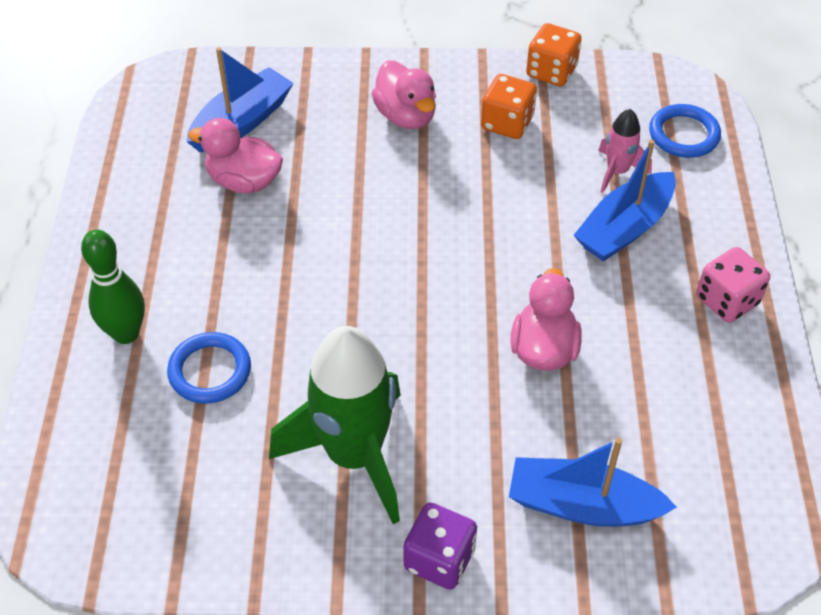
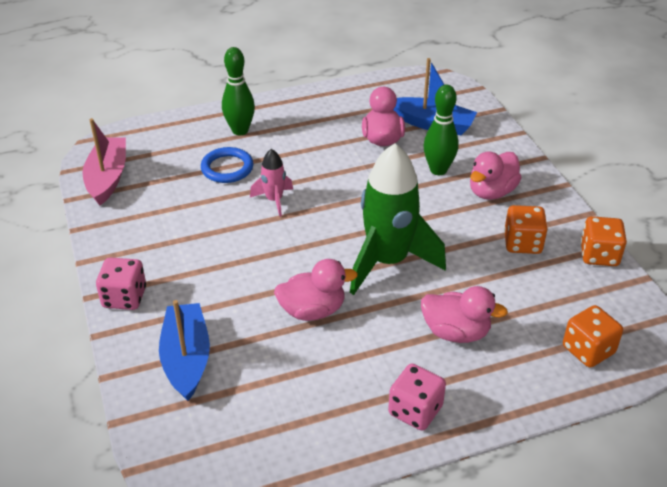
camera: 70 degrees right, 10 degrees down
green rocket [269,326,401,524] -> green rocket moved to [350,143,446,295]
purple dice [403,502,477,590] -> pink dice [96,257,146,310]
blue boat [573,140,676,261] -> pink duck [421,286,508,343]
pink rocket [598,109,652,193] -> pink rocket moved to [250,149,293,217]
blue ring [649,104,721,158] -> orange dice [563,305,623,368]
none -> pink boat [83,118,126,206]
none -> green bowling pin [424,85,458,175]

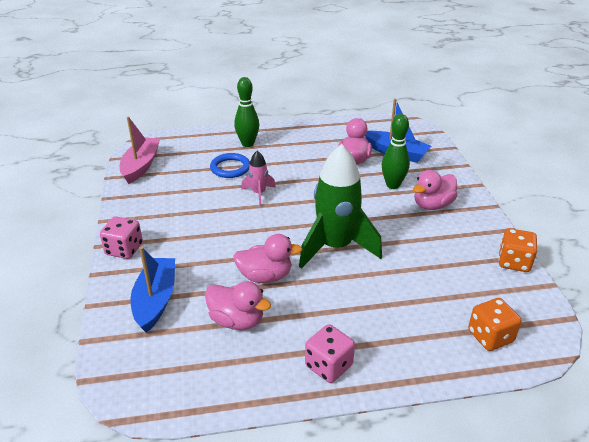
camera: 10 degrees right, 5 degrees down
pink duck [421,286,508,343] -> pink duck moved to [205,281,271,330]
orange dice [504,205,548,254] -> none

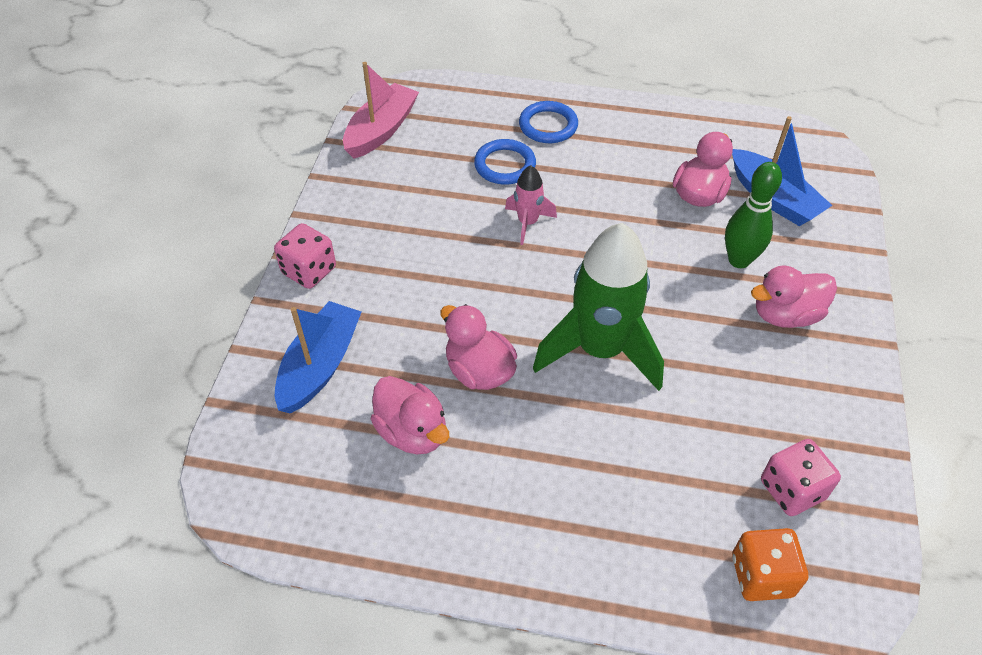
camera: 20 degrees right, 15 degrees up
pink duck [233,234,302,283] -> pink duck turned 150 degrees counterclockwise [440,304,517,390]
green bowling pin [234,77,259,147] -> blue ring [519,101,578,143]
pink dice [305,324,355,383] -> pink dice moved to [761,439,841,516]
orange dice [499,228,537,272] -> none

